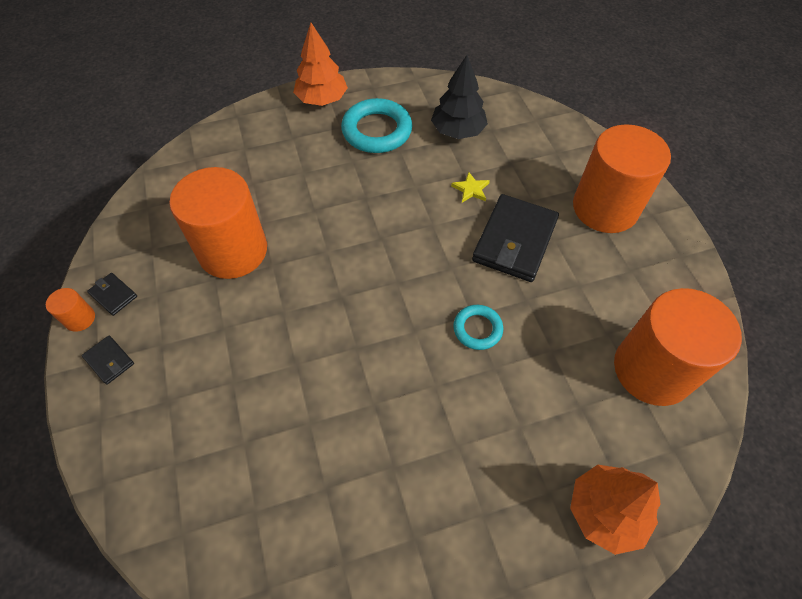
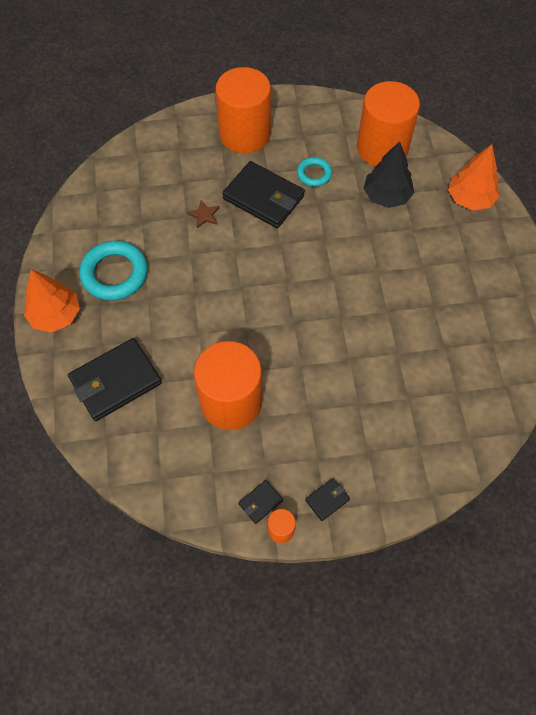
camera: 80 degrees left, 5 degrees up
black tree [431,55,488,139] -> black tree moved to [363,141,414,208]
yellow star [451,172,490,203] -> brown star [187,200,220,229]
turquoise ring [453,305,503,350] -> turquoise ring moved to [297,157,332,187]
none -> black wallet [68,338,162,421]

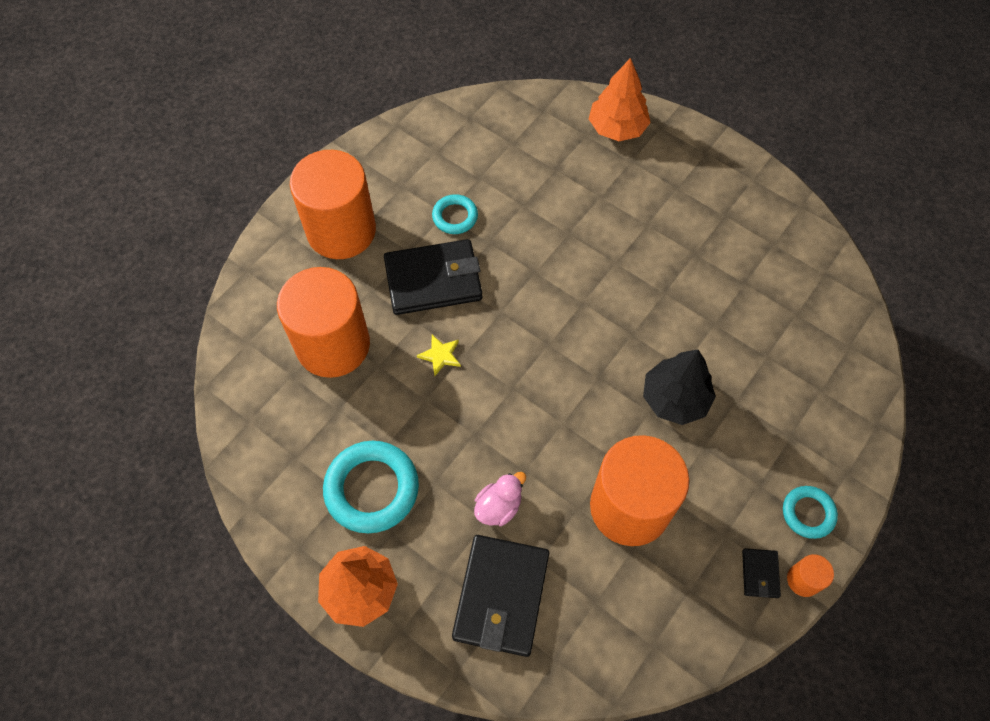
camera: 45 degrees left, 0 degrees up
brown star [187,200,220,229] -> none
black wallet [305,478,350,521] -> turquoise ring [783,486,838,539]
orange cylinder [357,81,420,167] -> orange cylinder moved to [277,267,370,378]
black tree [363,141,414,208] -> black tree moved to [643,349,716,425]
none -> yellow star [417,335,461,376]
none -> pink duck [474,472,526,526]

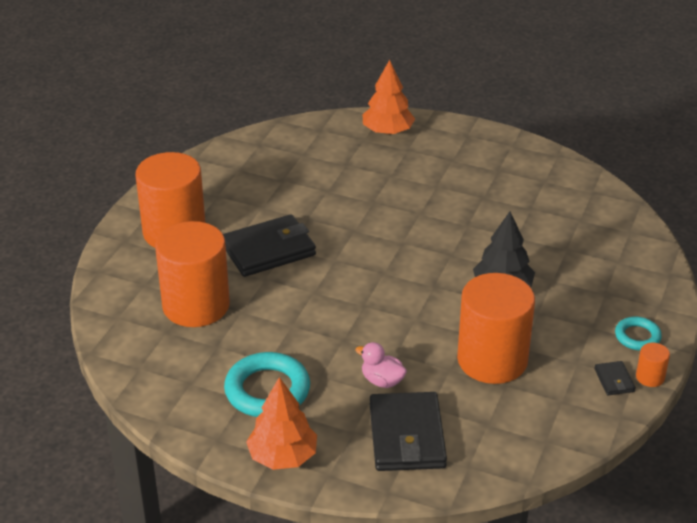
camera: 15 degrees left, 25 degrees down
yellow star [417,335,461,376] -> none
turquoise ring [432,194,478,234] -> none
pink duck [474,472,526,526] -> pink duck turned 90 degrees counterclockwise [355,342,407,388]

